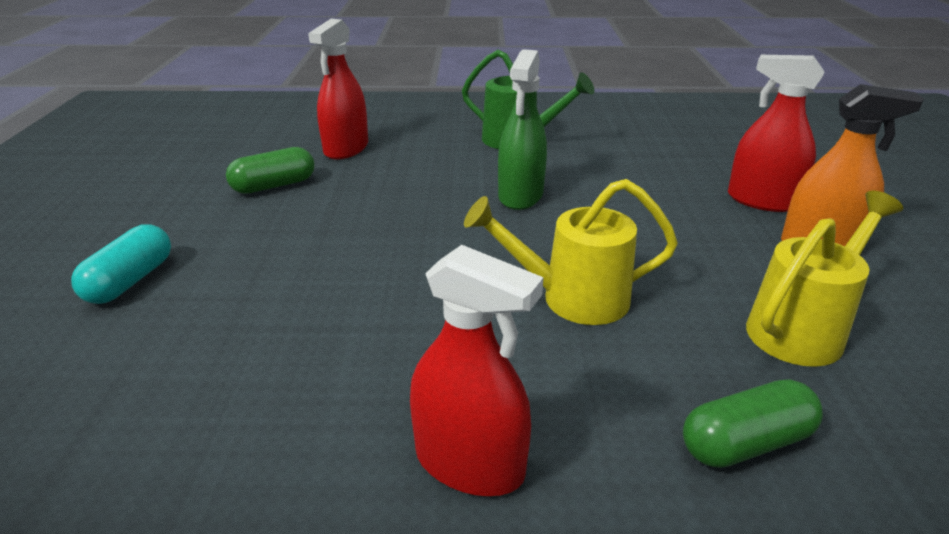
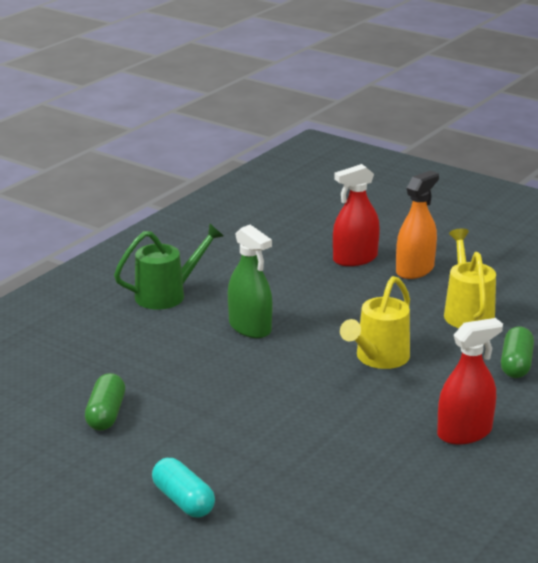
camera: 55 degrees left, 5 degrees down
red spray bottle [308,19,368,160] -> none

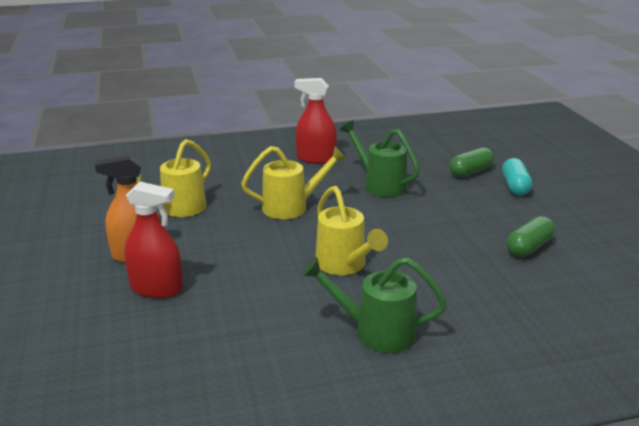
camera: 140 degrees left, 0 degrees up
green spray bottle [228,225,272,338] -> yellow watering can [315,186,388,275]
green capsule [501,327,534,378] -> green capsule moved to [449,147,494,177]
none -> green watering can [340,120,420,197]

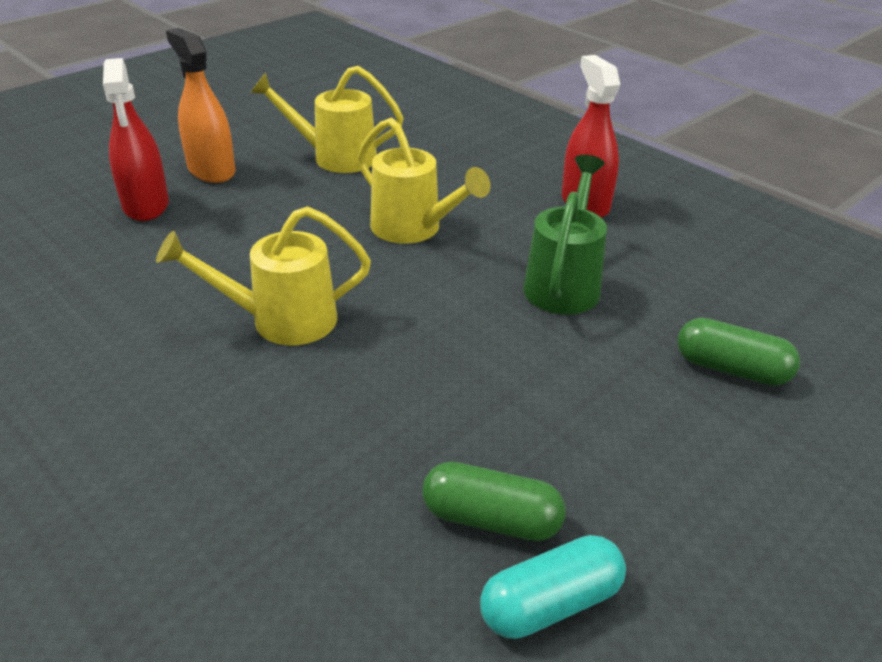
camera: 60 degrees right, 10 degrees up
green watering can [302,257,447,353] -> none
yellow watering can [315,186,388,275] -> yellow watering can turned 45 degrees clockwise [156,206,371,345]
turquoise capsule [502,158,532,195] -> turquoise capsule moved to [480,535,626,639]

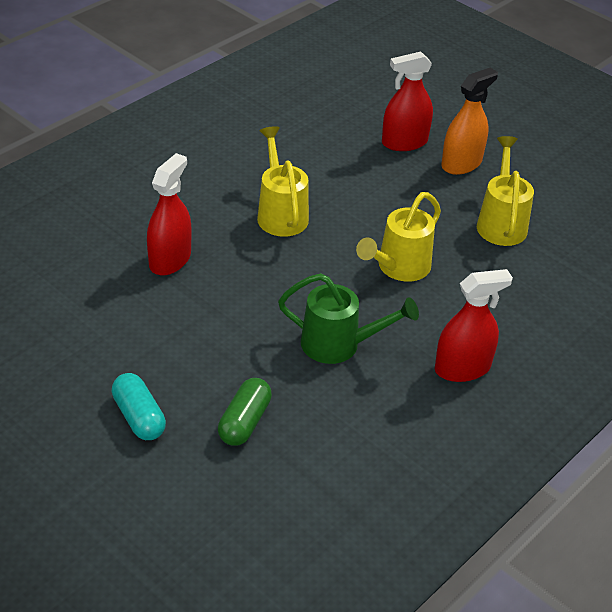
camera: 85 degrees right, 5 degrees up
green capsule [422,462,566,541] -> none
turquoise capsule [480,535,626,639] -> turquoise capsule moved to [112,373,166,440]
none -> red spray bottle [147,153,192,275]

